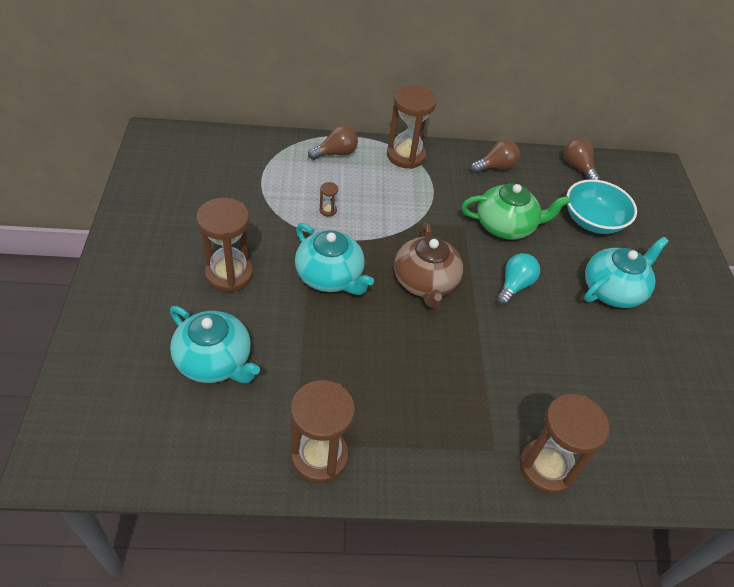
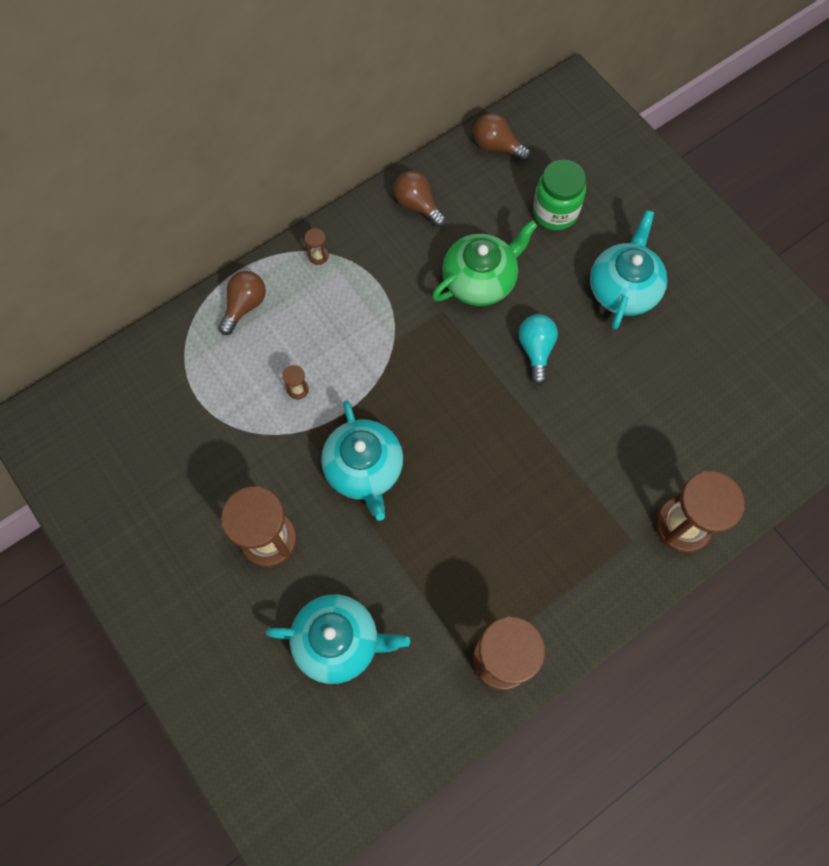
camera: 30 degrees left, 20 degrees up
turquoise teapot [295,223,374,295] -> turquoise teapot turned 60 degrees clockwise [321,400,403,521]
brown hourglass [387,86,437,169] -> brown hourglass [304,228,329,265], size x0.40
brown teapot [394,223,463,308] -> none
brown light bulb [471,140,520,173] -> brown light bulb turned 75 degrees counterclockwise [394,171,447,227]
turquoise bowl [566,179,637,234] -> green jar [533,160,586,230]

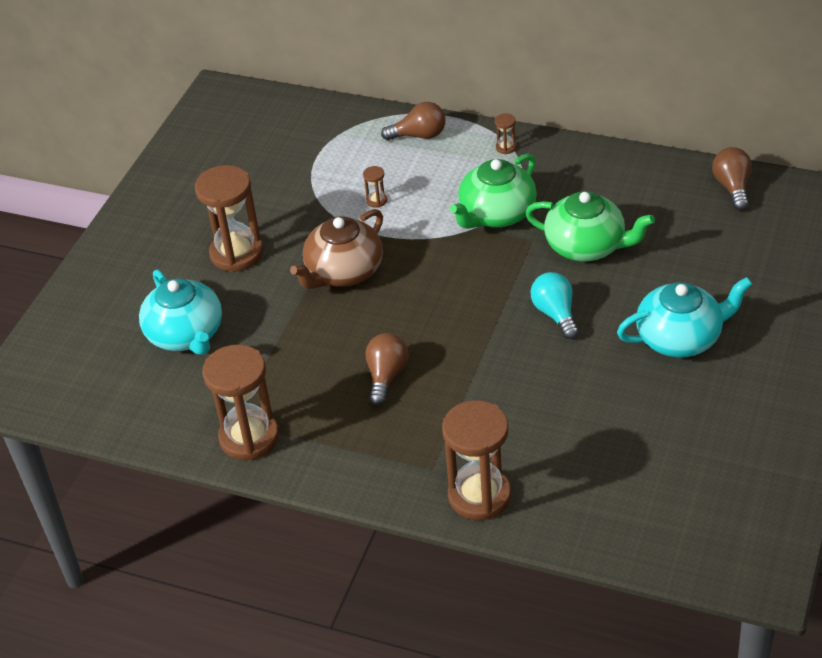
camera: 60 degrees right, 25 degrees down
turquoise teapot [321,400,403,521] -> brown teapot [290,209,383,289]
brown light bulb [394,171,447,227] -> brown light bulb moved to [366,333,408,406]
turquoise light bulb [519,314,558,385] -> turquoise light bulb turned 75 degrees counterclockwise [531,272,579,339]
green jar [533,160,586,230] -> none
none -> green teapot [450,153,537,229]

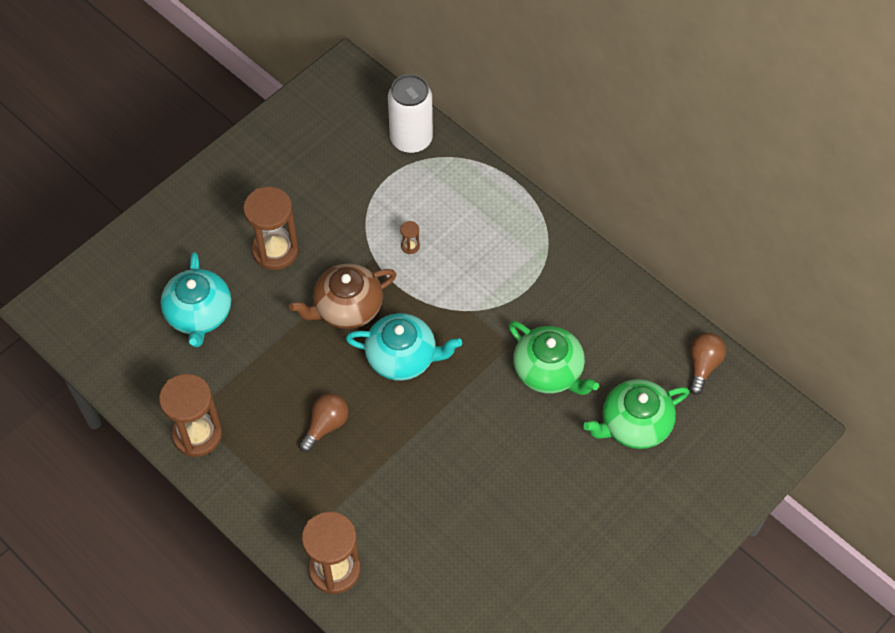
camera: 20 degrees right, 15 degrees up
brown light bulb [381,102,446,141] -> none
green teapot [450,153,537,229] -> green teapot moved to [583,379,689,449]
brown hourglass [495,113,516,154] -> none
turquoise light bulb [531,272,579,339] -> none
turquoise teapot [617,277,752,357] -> turquoise teapot moved to [346,313,462,381]
none -> white can [388,74,433,153]

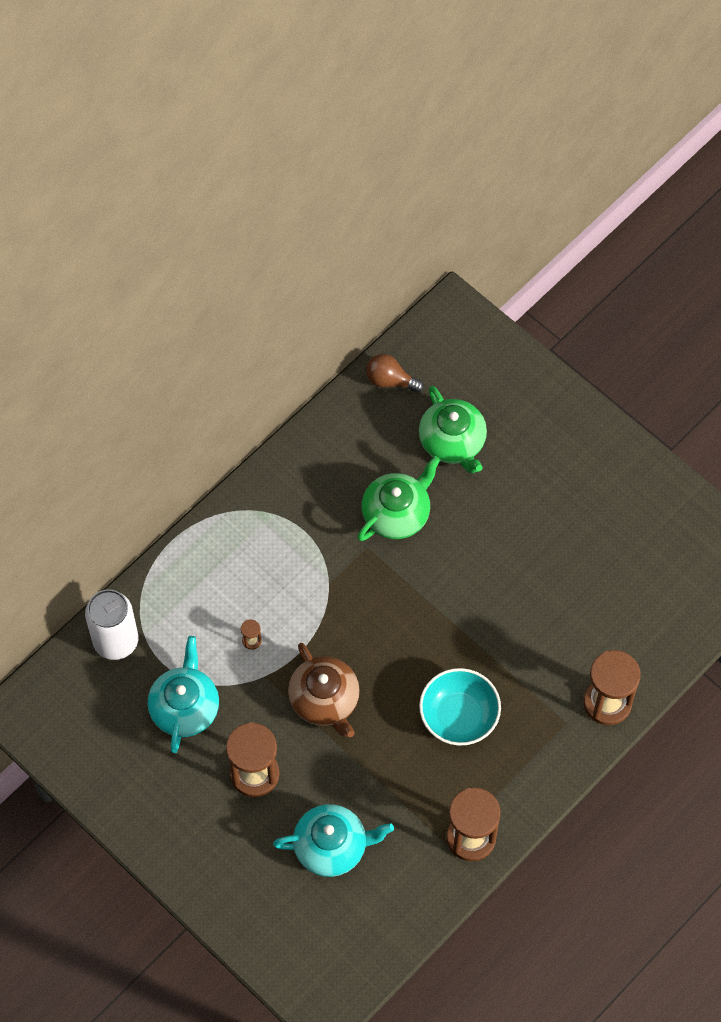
camera: 90 degrees left, 5 degrees up
brown light bulb [299,394,348,452] -> turquoise bowl [419,668,501,746]
turquoise teapot [346,313,462,381] -> turquoise teapot moved to [148,636,219,753]

